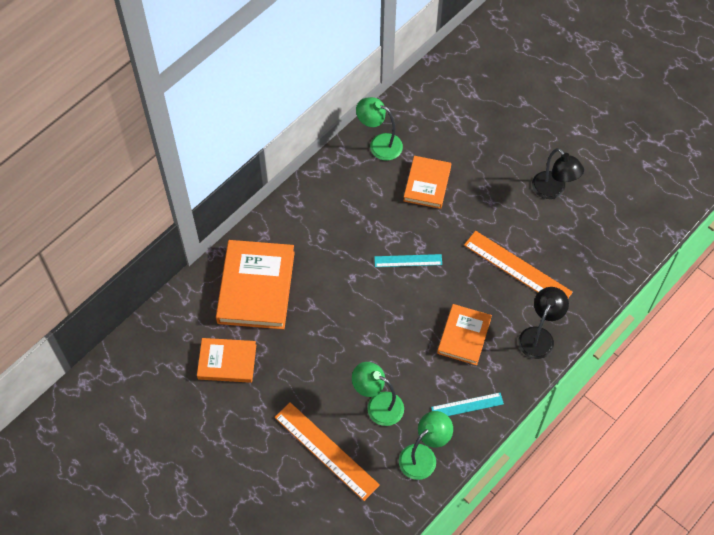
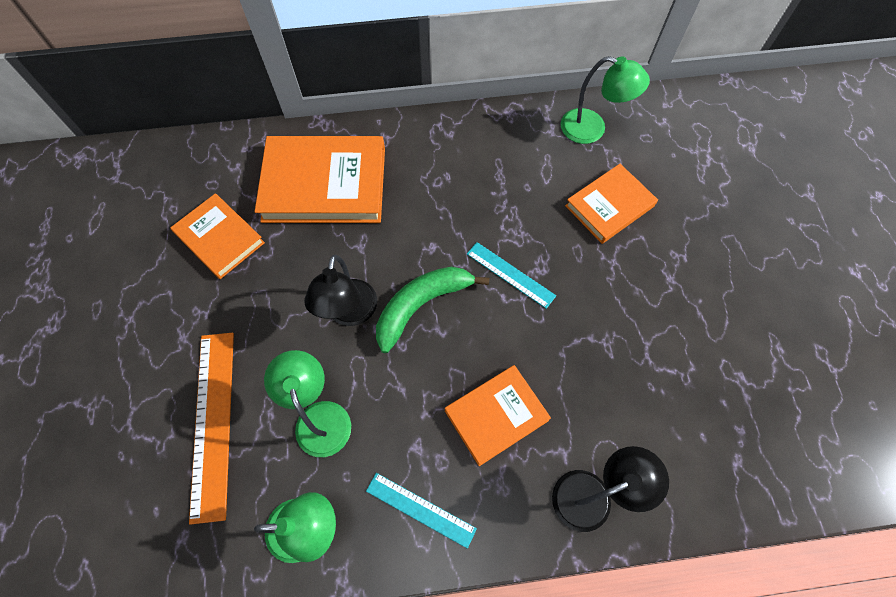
camera: 40 degrees right, 5 degrees up
orange book [216,240,295,329] -> orange book turned 45 degrees clockwise [255,136,385,223]
green lamp [356,97,403,161] -> green lamp turned 135 degrees clockwise [561,56,650,144]
orange ruler [464,231,573,298] -> none
black lamp [532,148,584,199] -> black lamp moved to [304,255,377,326]
none -> green banana [376,267,489,353]

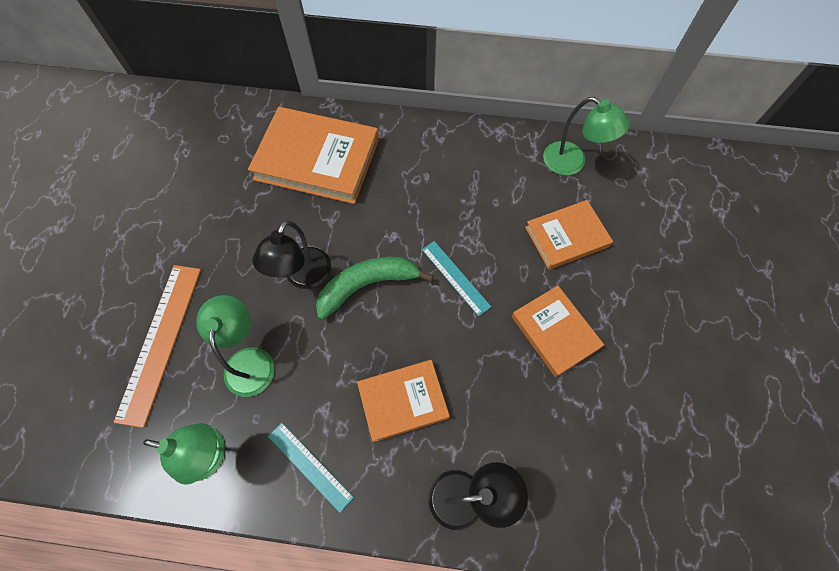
camera: 15 degrees right, 0 degrees up
orange book [170,193,265,279] -> orange book moved to [511,286,604,377]

